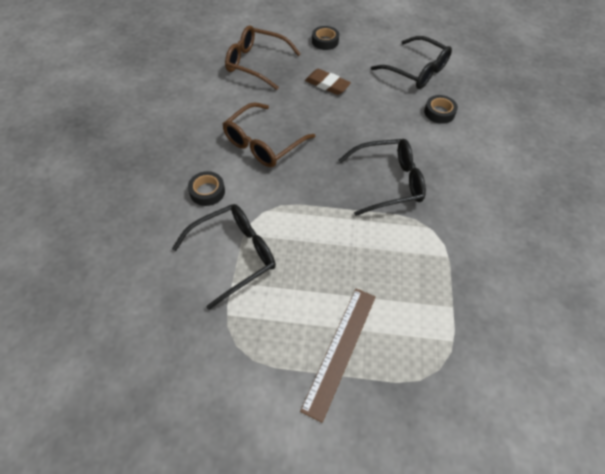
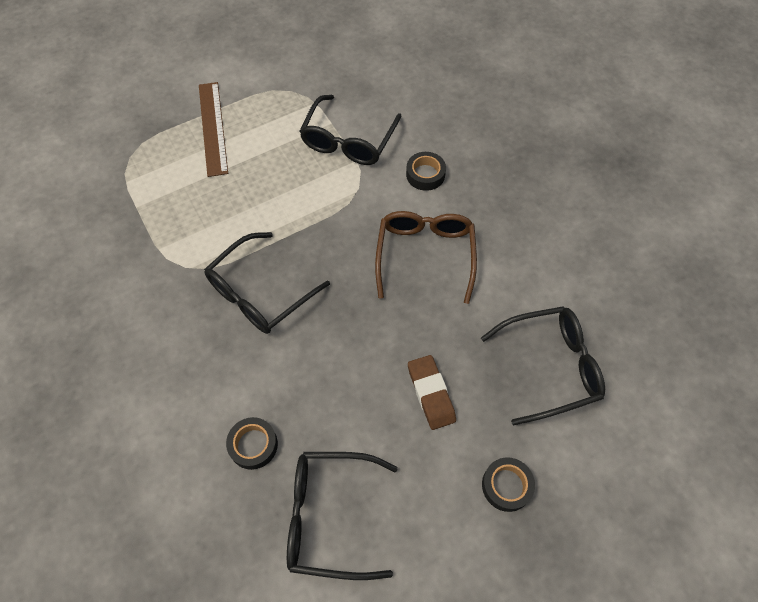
camera: 145 degrees right, 5 degrees up
brown glasses [225,26,301,90] -> black glasses [481,306,605,425]
brown eraser [305,69,351,95] -> brown eraser turned 75 degrees clockwise [408,355,456,430]

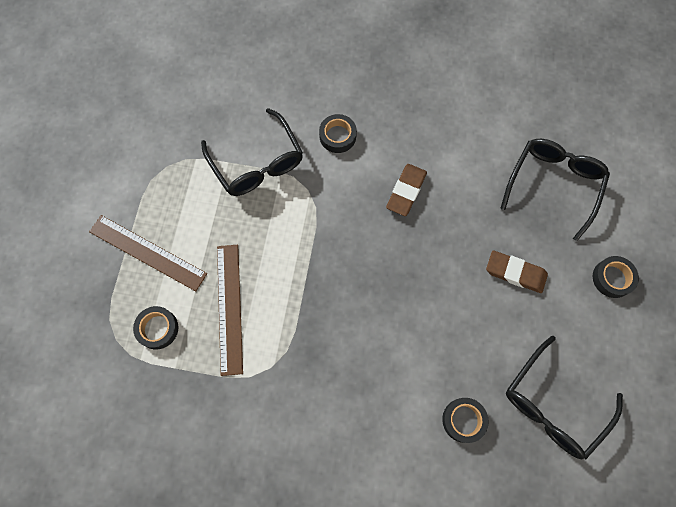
camera: 50 degrees left, 10 degrees up
black glasses [204,232,330,334] -> none
brown glasses [375,211,477,304] -> brown eraser [386,164,427,216]
none -> black tape [133,306,178,349]
none -> brown ruler [217,245,243,376]

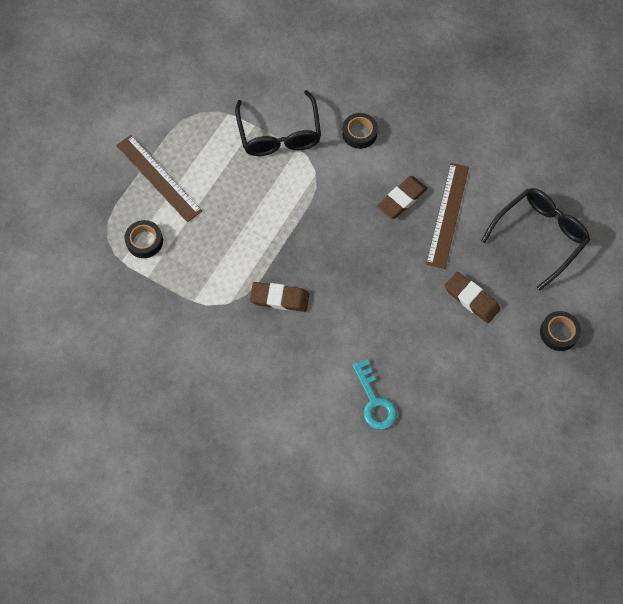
camera: 20 degrees right, 5 degrees down
brown ruler [217,245,243,376] -> brown ruler moved to [426,163,469,269]
black tape [442,398,489,443] -> turquoise key [352,359,397,430]
black glasses [506,336,623,459] -> none
none -> brown eraser [250,282,309,312]

